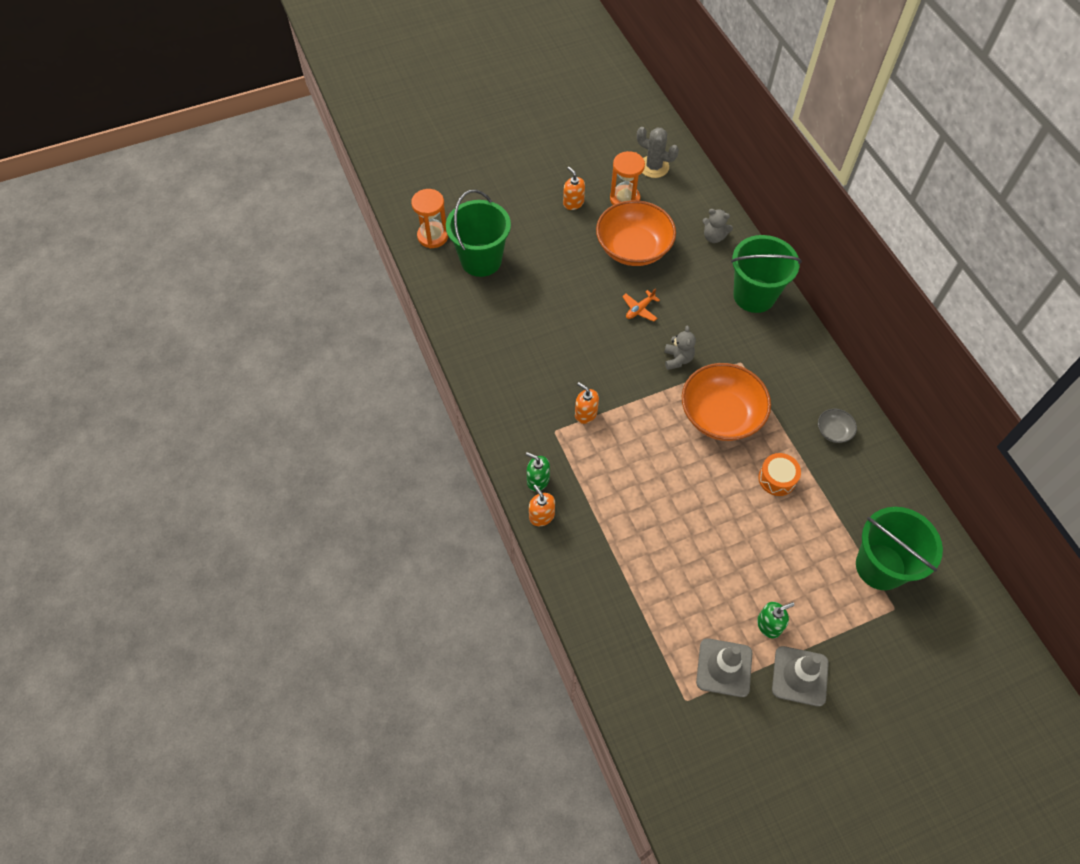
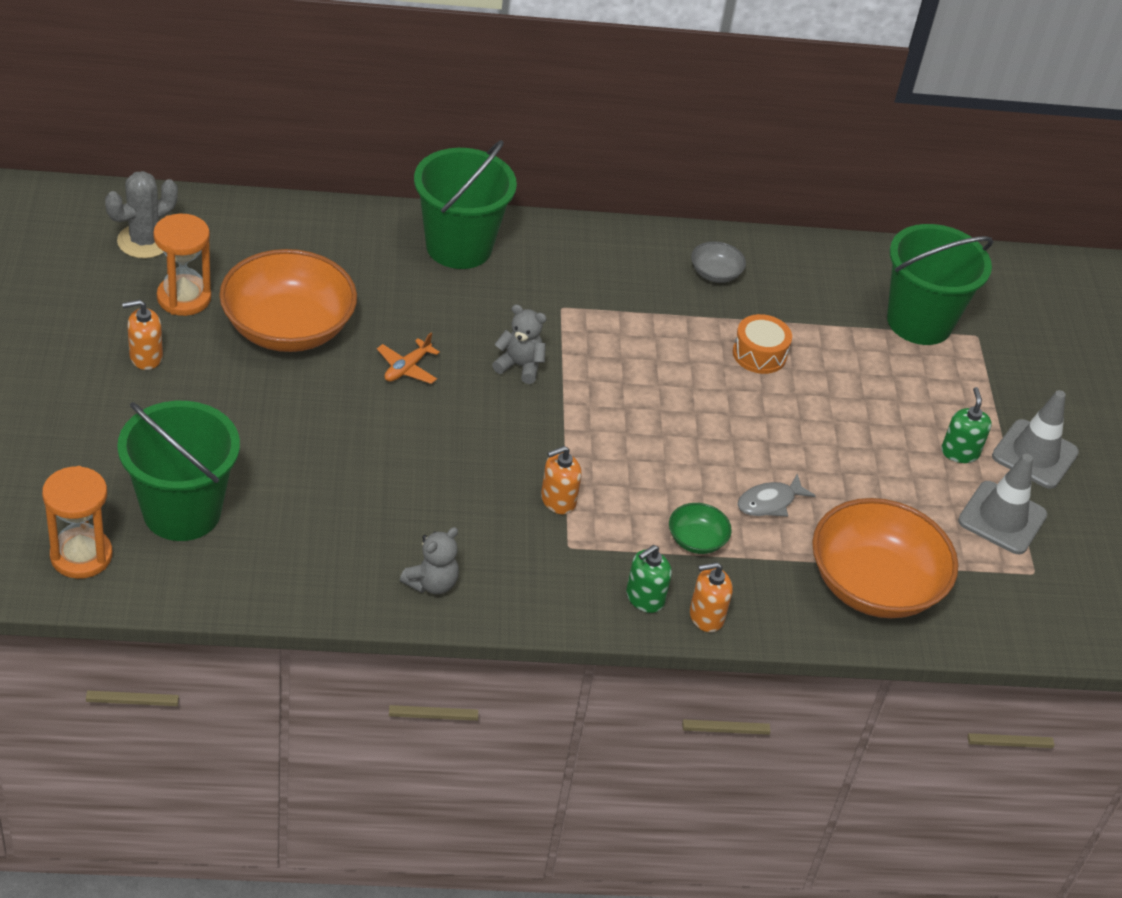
camera: 75 degrees left, 15 degrees down
orange plane [622,288,660,322] -> orange plane turned 60 degrees clockwise [377,333,440,384]
orange bowl [682,363,771,441] -> orange bowl moved to [812,498,958,618]
grey teddy bear [702,209,733,243] -> grey teddy bear moved to [400,527,459,594]
none -> green bowl [669,503,732,554]
none -> grey fish [737,474,816,517]

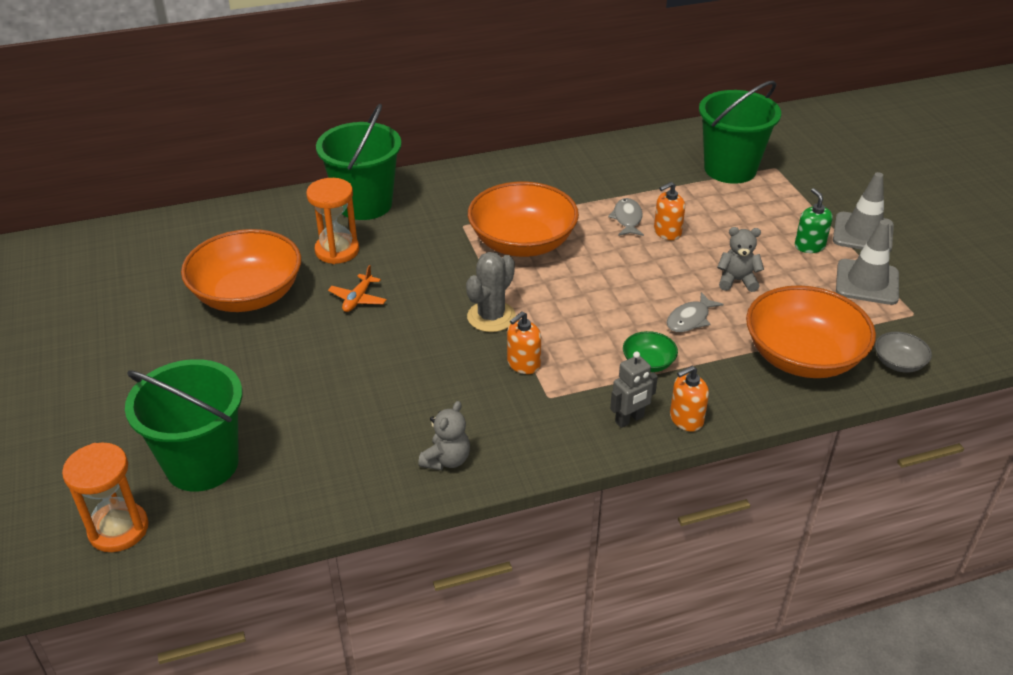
camera: 10 degrees left, 5 degrees down
grey cactus [105,171,178,258] -> grey cactus moved to [466,252,516,332]
orange soap dispenser [122,300,163,370] -> orange soap dispenser moved to [654,182,685,240]
orange hourglass [153,214,211,316] -> orange hourglass moved to [306,178,359,264]
grey teddy bear [492,304,546,384] -> grey teddy bear moved to [717,227,764,292]
green soap dispenser [626,545,672,613] -> grey robot [610,351,658,428]
grey bowl [691,241,746,283] -> grey bowl moved to [875,332,932,373]
orange drum [733,314,792,374] -> grey fish [608,198,644,236]
none -> orange bowl [468,182,579,257]

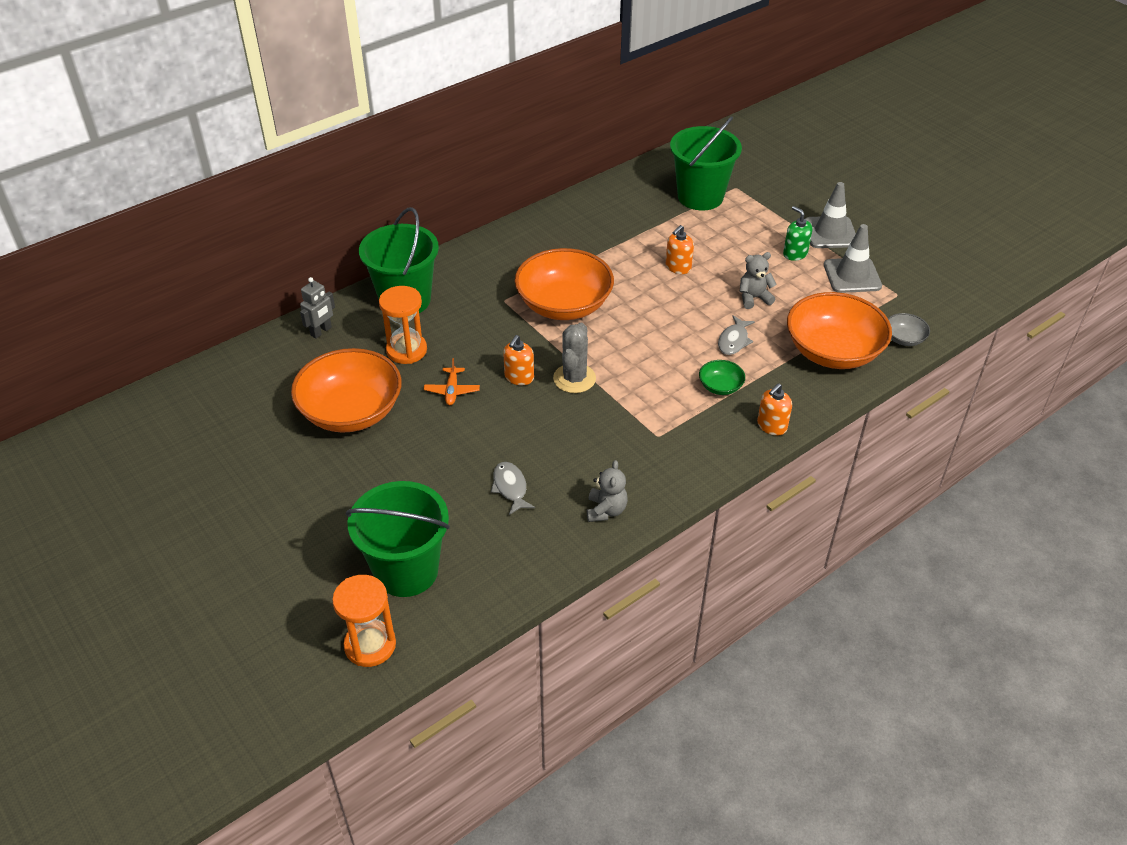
camera: 20 degrees left, 5 degrees up
orange soap dispenser [507,311,541,374] -> orange soap dispenser moved to [503,335,534,385]
grey fish [608,198,644,236] -> grey fish moved to [491,462,535,515]
grey robot [610,351,658,428] -> grey robot moved to [300,277,335,339]

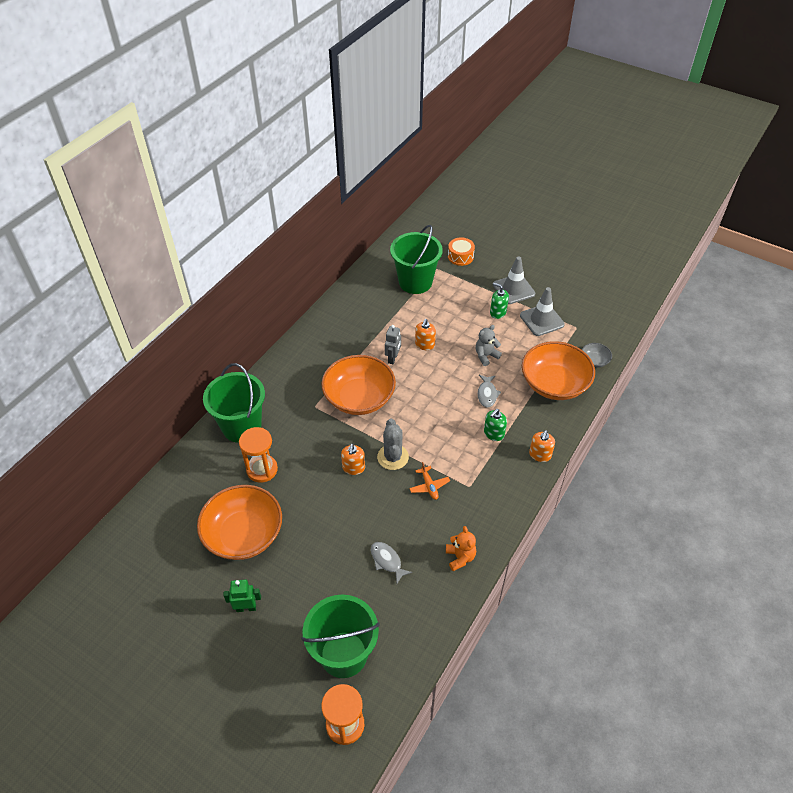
camera: 20 degrees left, 5 degrees up
grey robot [300,277,335,339] -> grey robot moved to [385,325,401,364]
orange plane [424,358,480,405] -> orange plane moved to [409,462,450,500]
grey teddy bear [587,460,628,522] -> orange teddy bear [446,526,476,571]
green bowl [699,360,745,395] -> green soap dispenser [484,409,507,441]
none -> green robot [223,579,261,612]
none -> orange drum [448,237,475,266]

